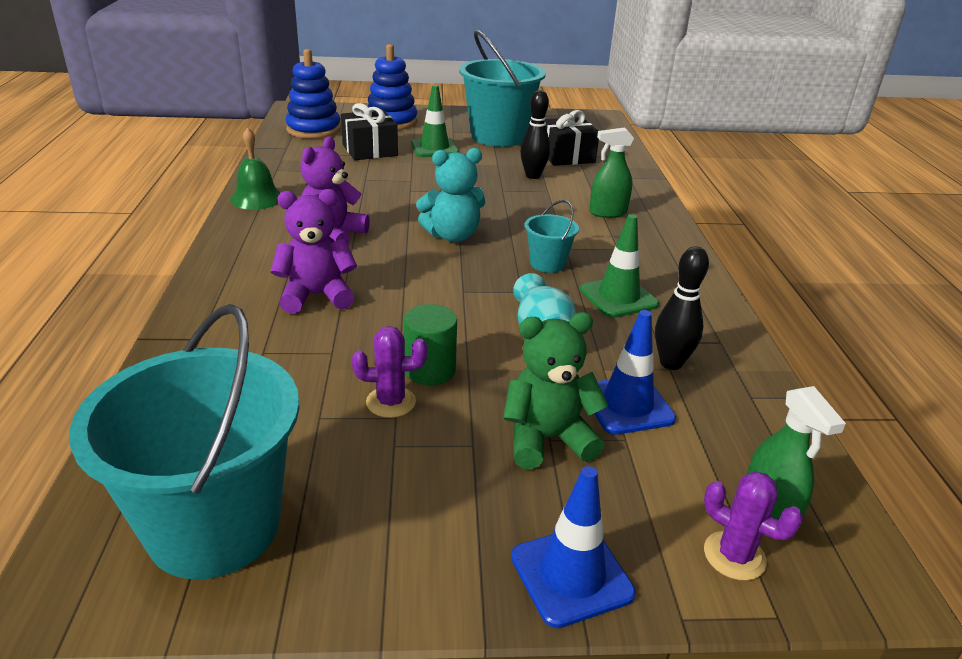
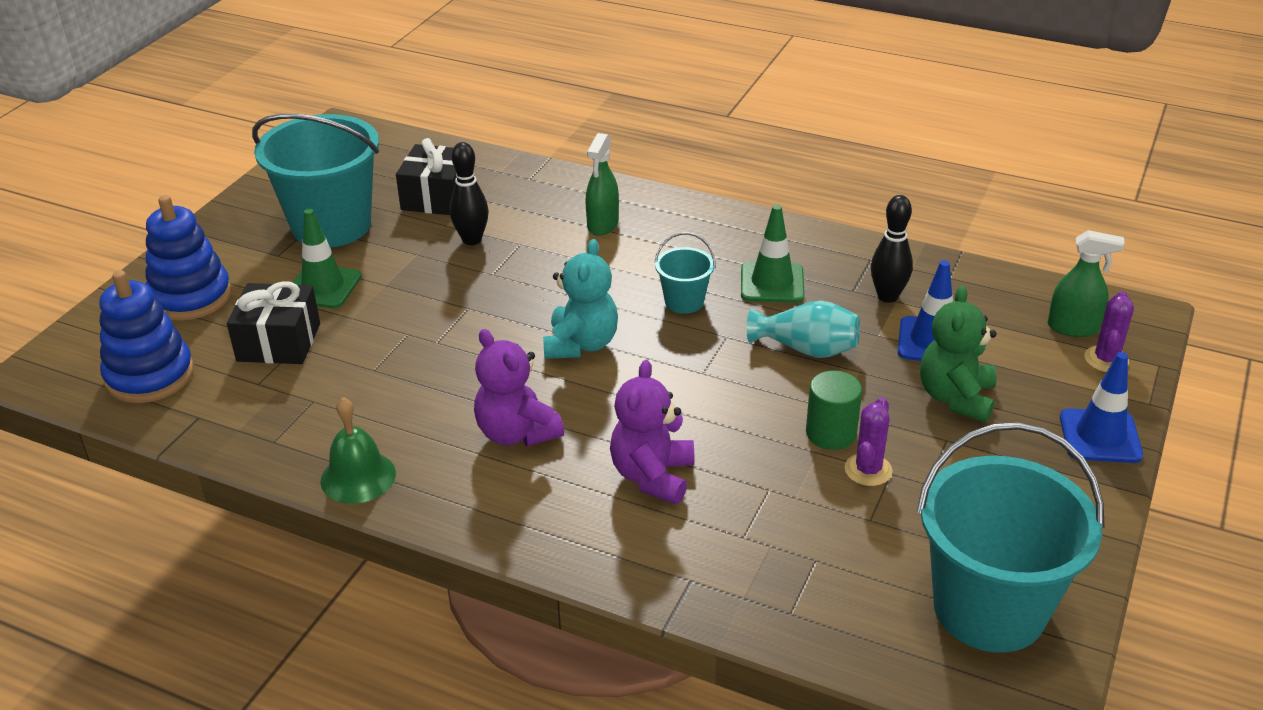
camera: 60 degrees left, 5 degrees up
purple cactus [704,471,803,581] -> purple cactus turned 45 degrees counterclockwise [1084,291,1134,372]

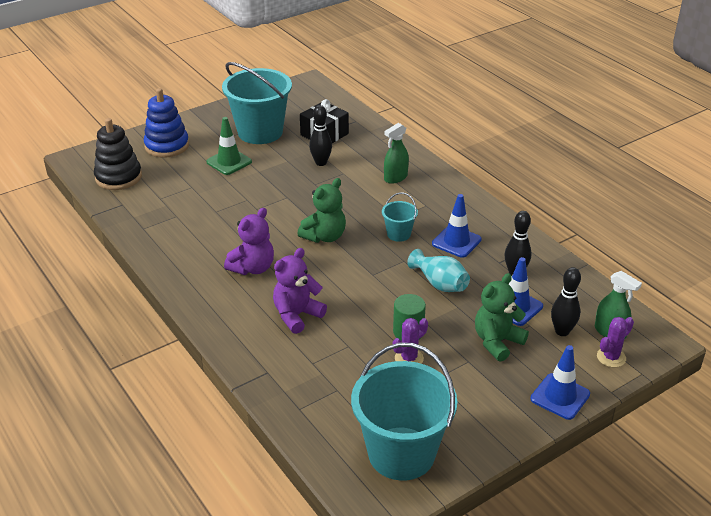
camera: 30 degrees right, 0 degrees up
blue stacking toy [99,270,194,403] -> black stacking toy [94,118,142,190]
black gift [227,281,320,364] -> none
green bell [320,397,396,504] -> none
purple teddy bear [474,329,564,447] -> purple teddy bear turned 135 degrees counterclockwise [224,208,274,275]
turquoise teddy bear [543,239,618,359] -> green teddy bear [297,178,346,243]
green traffic cone [741,205,805,303] -> blue traffic cone [432,194,482,258]
none -> black bowling pin [551,267,581,336]

